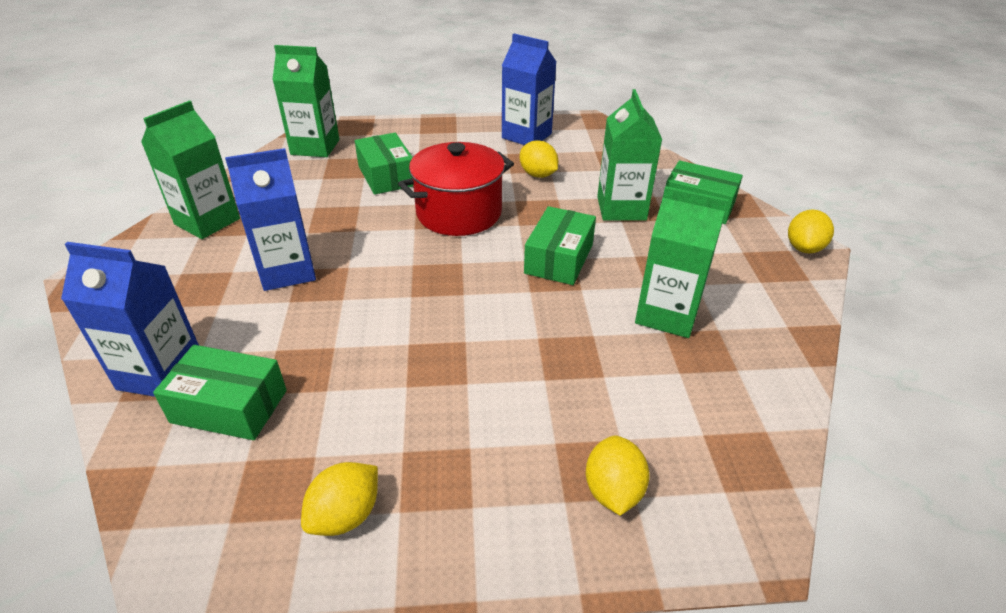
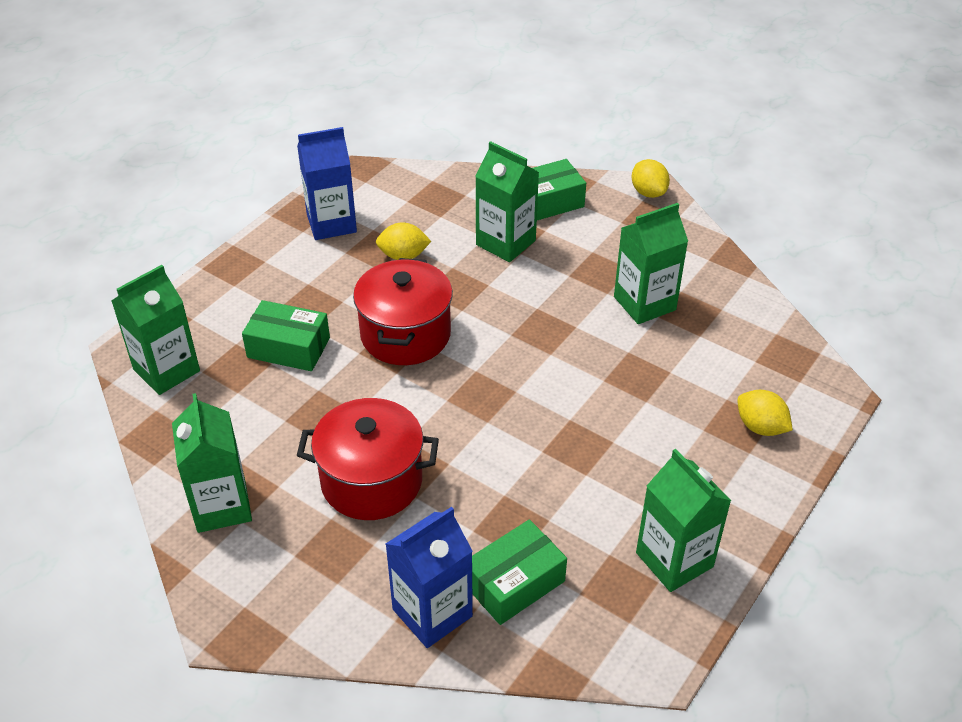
camera: 50 degrees left, 5 degrees up
blue carton [225,148,316,291] -> red pot [297,398,439,520]
yellow lemon [301,462,378,536] -> green carton [636,449,731,592]
green box [524,206,596,285] -> none

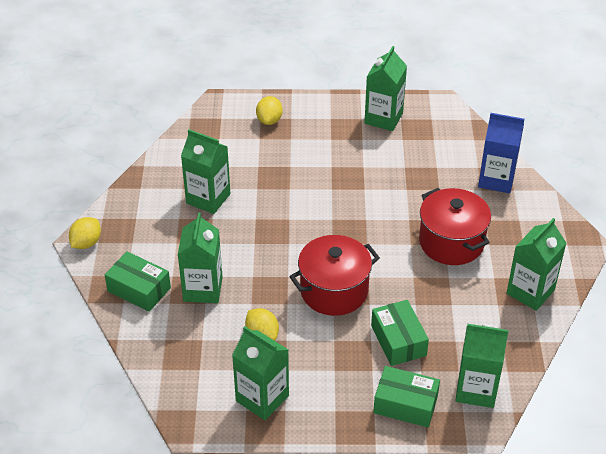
camera: 125 degrees left, 0 degrees up
blue carton [297,127,357,240] -> green carton [232,326,289,420]
green box [472,519,567,625] -> green box moved to [373,366,440,427]

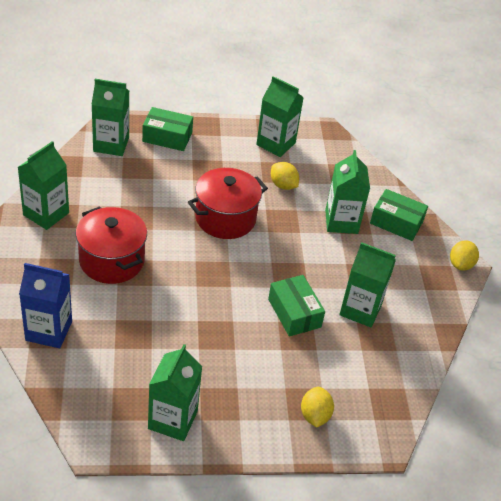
camera: 170 degrees right, 0 degrees up
green box [371,300,429,366] -> green box moved to [268,275,325,337]

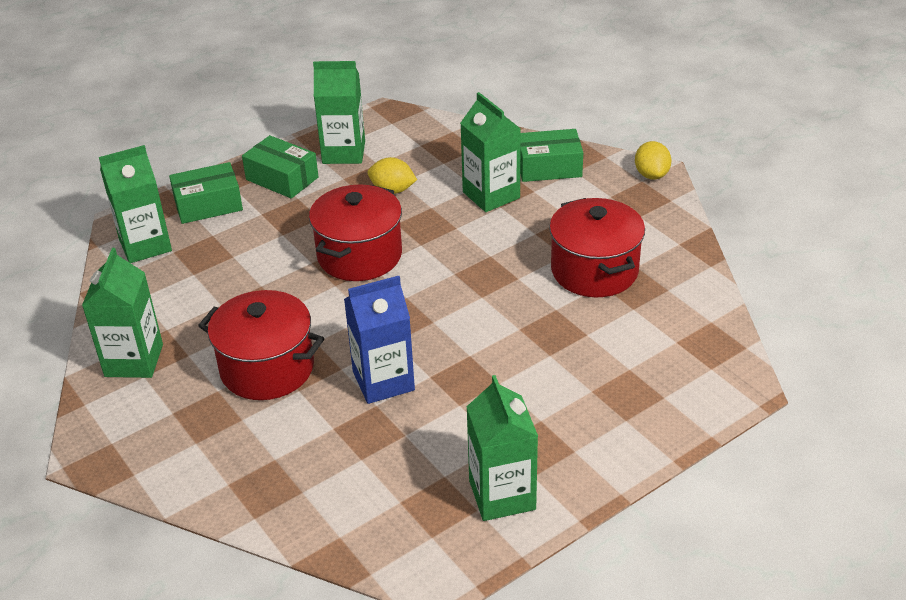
camera: 25 degrees left, 5 degrees down
blue carton [19,263,72,348] -> blue carton moved to [344,276,415,404]
green box [268,275,325,337] -> green box moved to [242,135,319,198]
yellow lemon [301,387,334,428] -> none
green carton [339,242,396,328] -> red pot [549,198,645,297]

